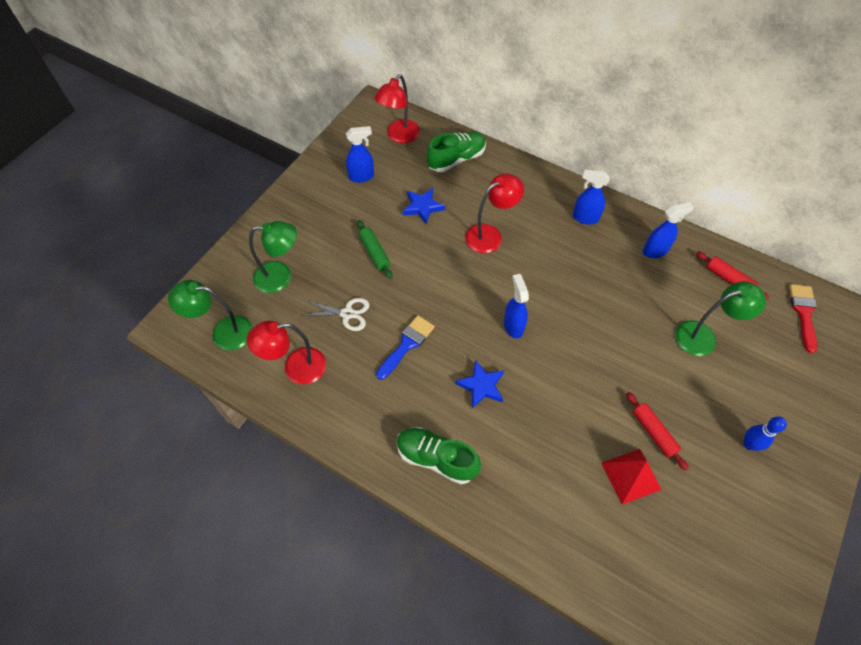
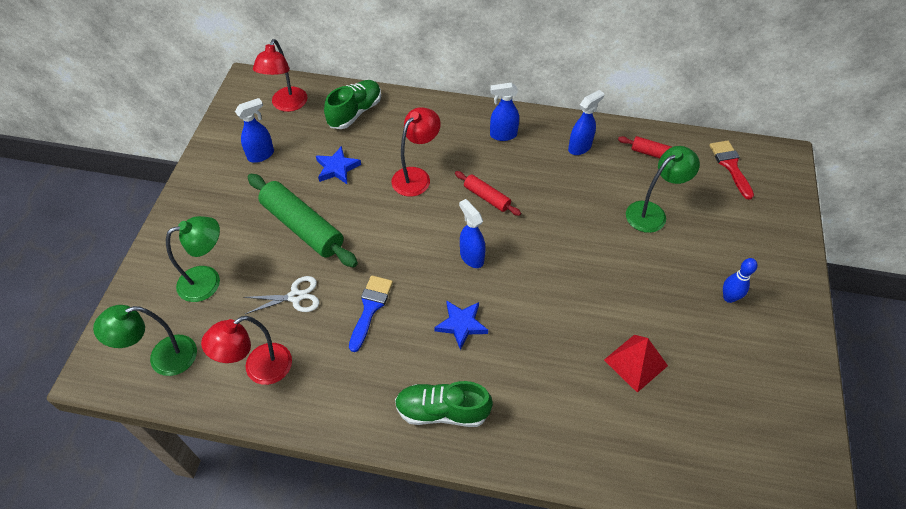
camera: 20 degrees left, 5 degrees down
green rolling pin [357,220,392,279] -> green rolling pin [248,174,358,268], size x1.89
red rolling pin [626,392,689,471] -> red rolling pin moved to [455,171,521,216]

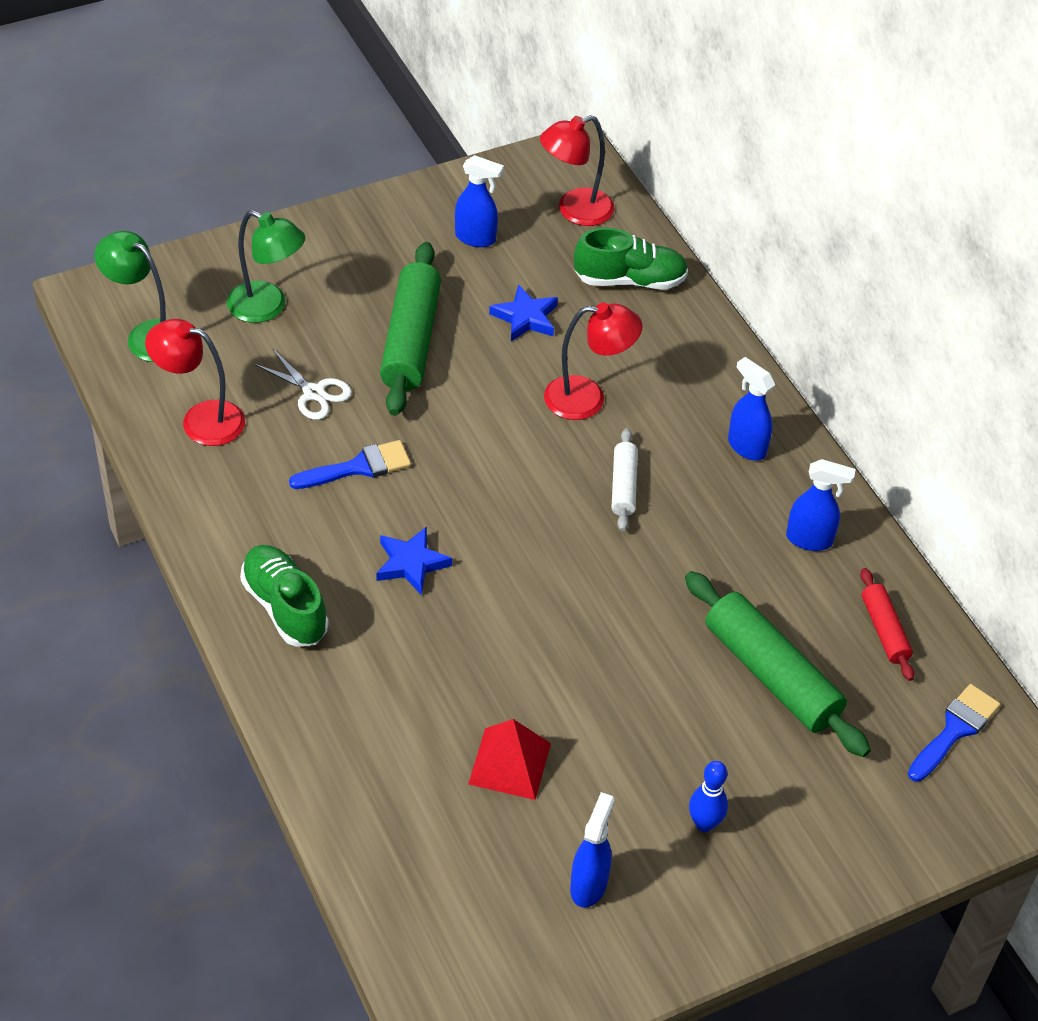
camera: 50 degrees right, 5 degrees down
red rolling pin [455,171,521,216] -> white rolling pin [612,428,638,531]
blue spray bottle [459,199,486,268] -> blue spray bottle moved to [570,792,614,908]
green lamp [626,146,700,233] -> green rolling pin [685,571,871,757]
red brush [709,140,754,200] -> blue brush [908,684,1000,782]

